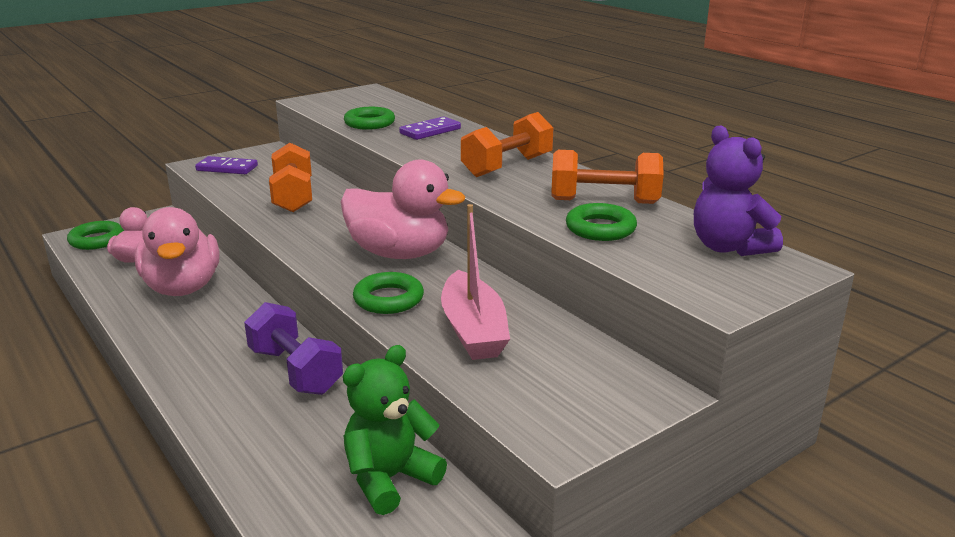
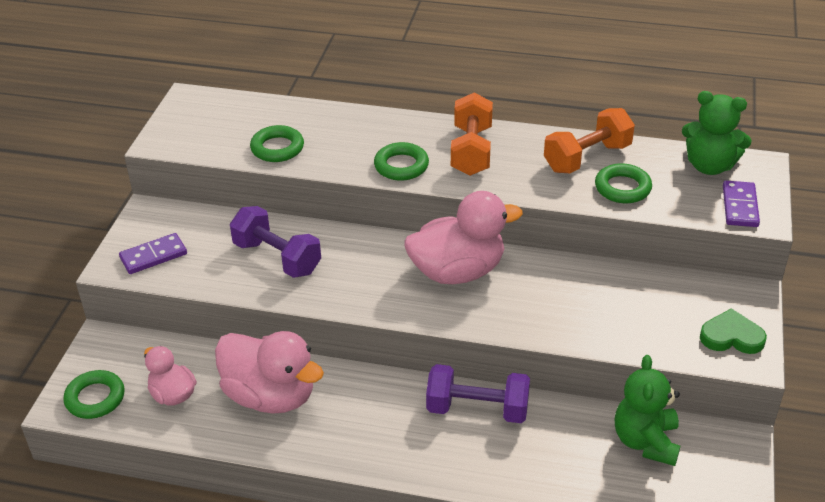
camera: 40 degrees left, 15 degrees up
orange dumbbell [269,143,312,212] -> purple dumbbell [230,206,321,278]
green ring [353,272,424,314] -> green ring moved to [374,142,429,181]
purple domino [399,116,461,140] -> purple domino moved to [723,181,760,227]
pink boat [441,204,510,360] -> none
purple teddy bear [694,126,783,256] -> green teddy bear [682,91,752,175]
none -> green heart [700,308,767,354]

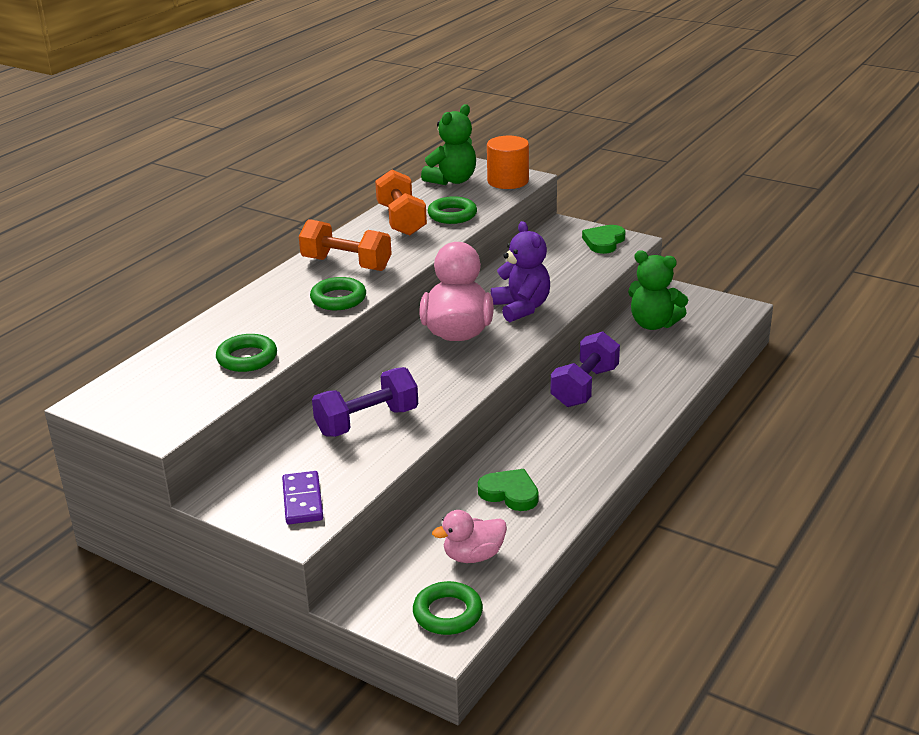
camera: 70 degrees left, 10 degrees down
pink duck [215,331,324,414] -> green heart [478,469,539,511]
purple domino [723,181,760,227] -> orange cylinder [487,136,529,189]
none -> purple teddy bear [491,221,550,322]

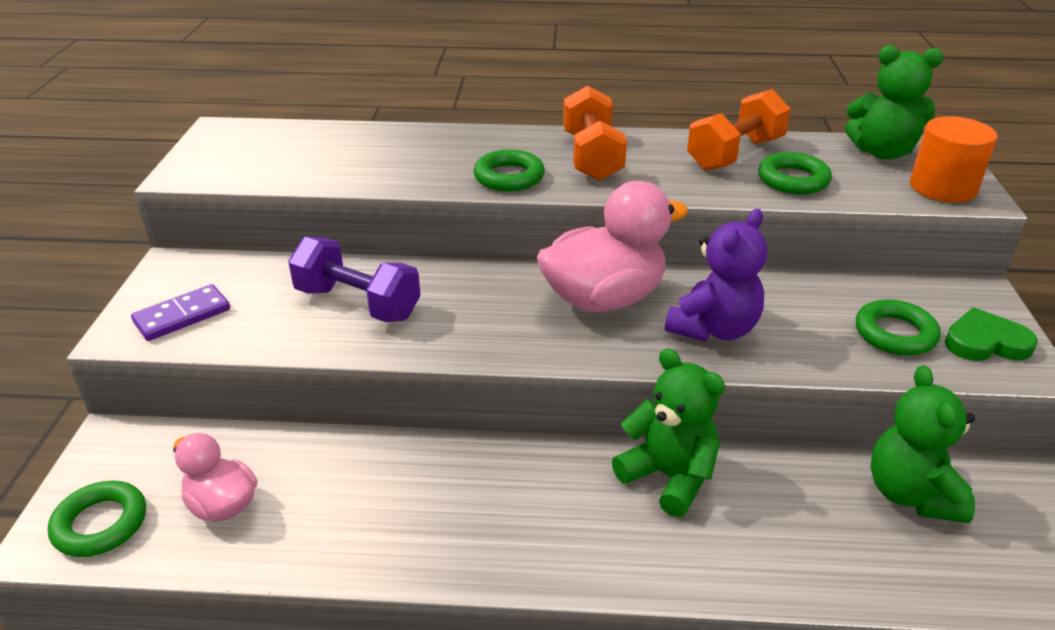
camera: 60 degrees right, 5 degrees up
green ring [216,334,277,372] -> green ring moved to [856,299,941,356]
green heart [478,469,539,511] -> none
purple dumbbell [551,331,620,407] -> green teddy bear [612,348,725,517]

